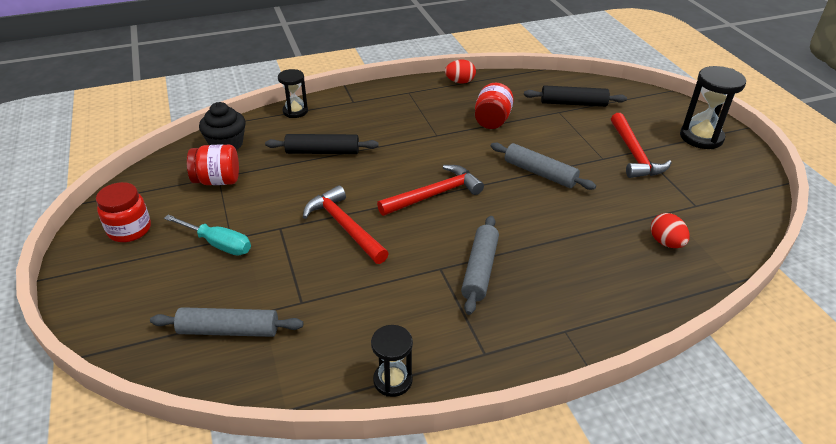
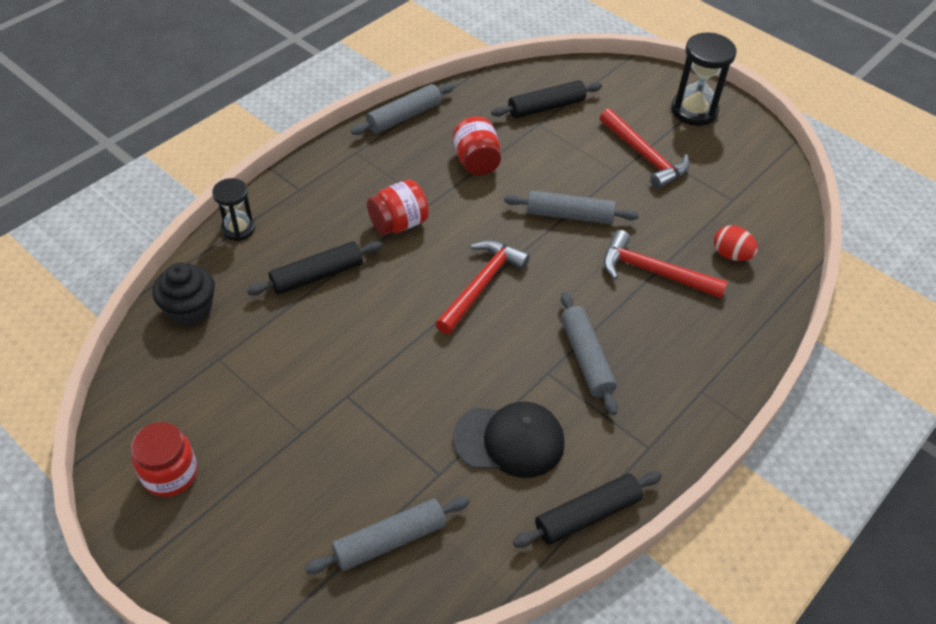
camera: 30 degrees left, 10 degrees up
turquoise screwdriver [164,215,251,256] -> none
red jar [187,144,239,185] -> red jar moved to [367,180,429,236]
red hammer [303,185,389,264] -> red hammer moved to [604,230,728,298]
black hourglass [371,325,413,397] -> black rolling pin [513,471,662,548]
red egg [445,60,476,84] -> grey rolling pin [351,83,455,135]
none -> black cap [453,402,565,478]

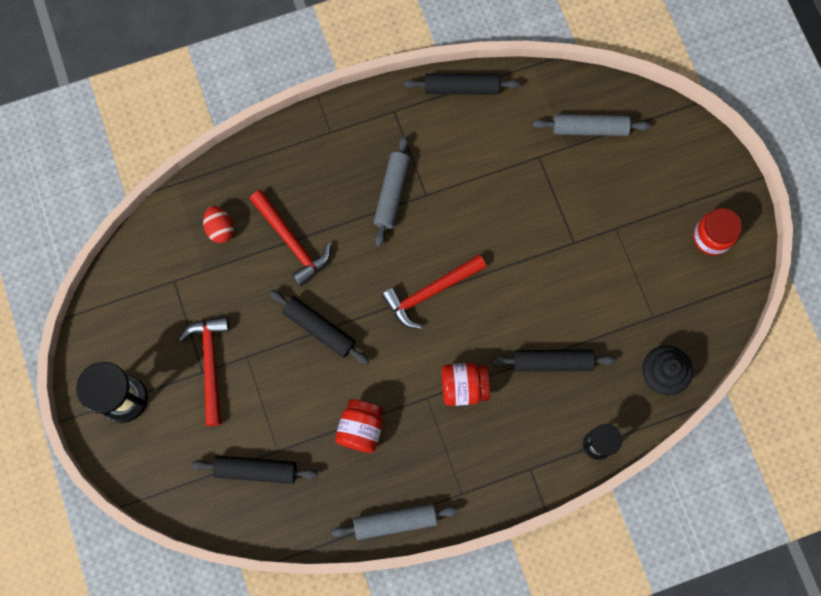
camera: 150 degrees left, 25 degrees up
black cap [453,402,565,478] -> none
grey rolling pin [504,190,639,224] -> black rolling pin [269,290,369,365]

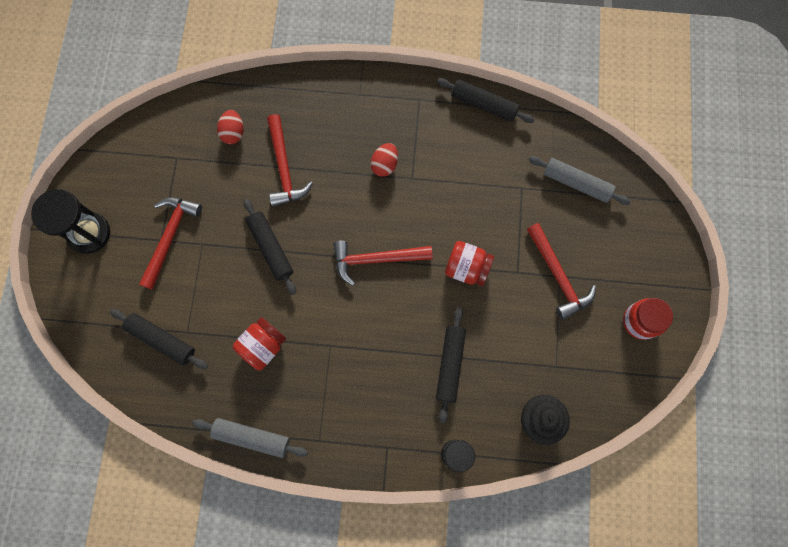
camera: 25 degrees right, 0 degrees up
grey rolling pin [374,135,410,247] -> red egg [370,143,398,177]
red jar [442,363,490,406] -> red jar moved to [445,241,494,286]
black rolling pin [492,350,616,372] -> black rolling pin turned 75 degrees clockwise [436,307,466,423]
none -> red hammer [527,223,596,320]

